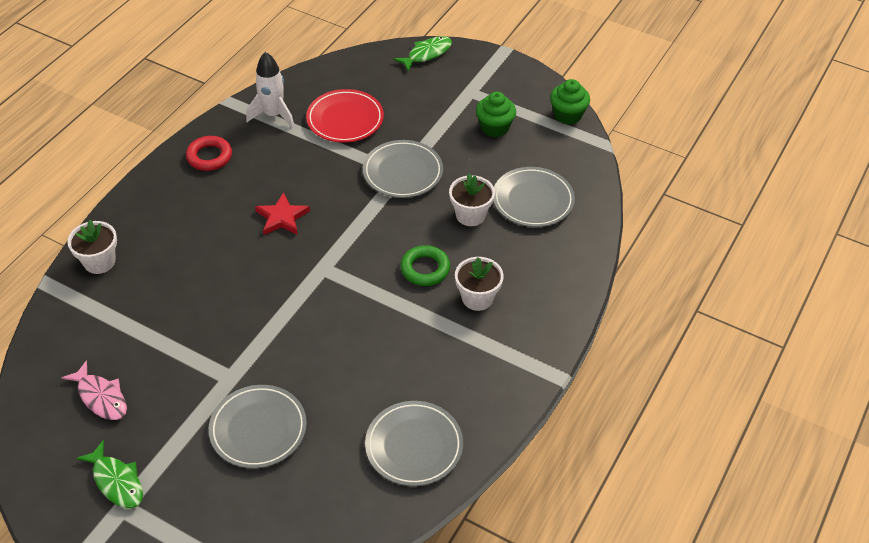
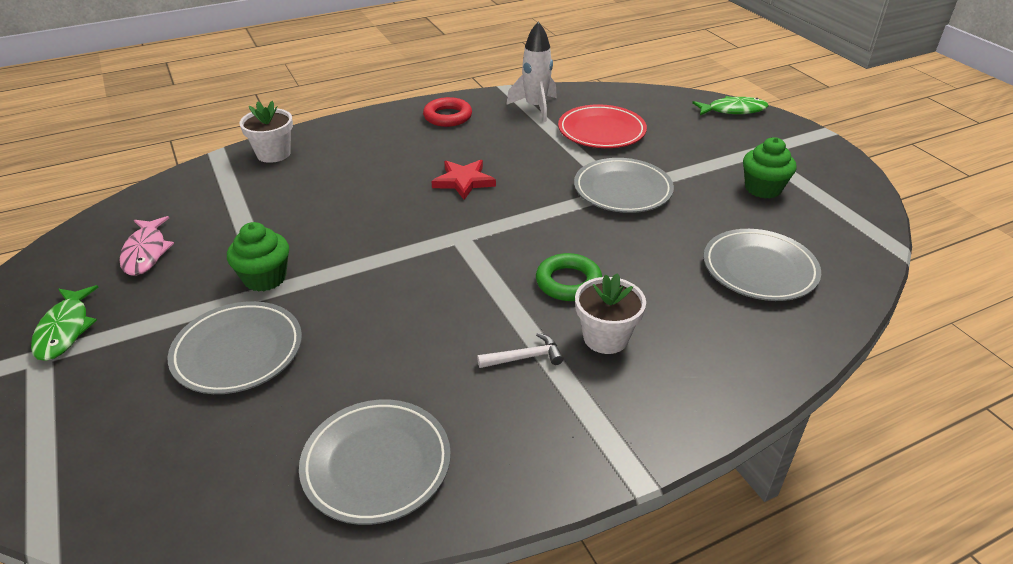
camera: 35 degrees right, 10 degrees down
white flower pot [449,174,495,226] -> none
green cupcake [550,79,590,125] -> green cupcake moved to [227,222,289,292]
none -> white hammer [477,333,563,368]

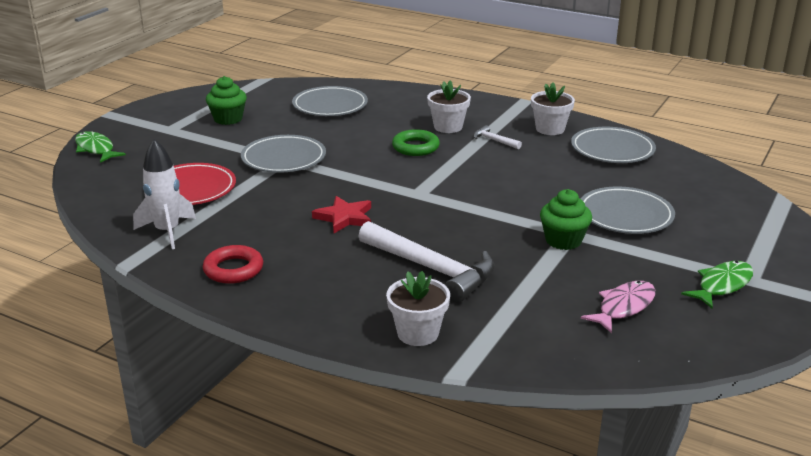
camera: 125 degrees left, 10 degrees down
none -> white hammer [358,221,495,302]
none -> white flower pot [531,83,575,135]

